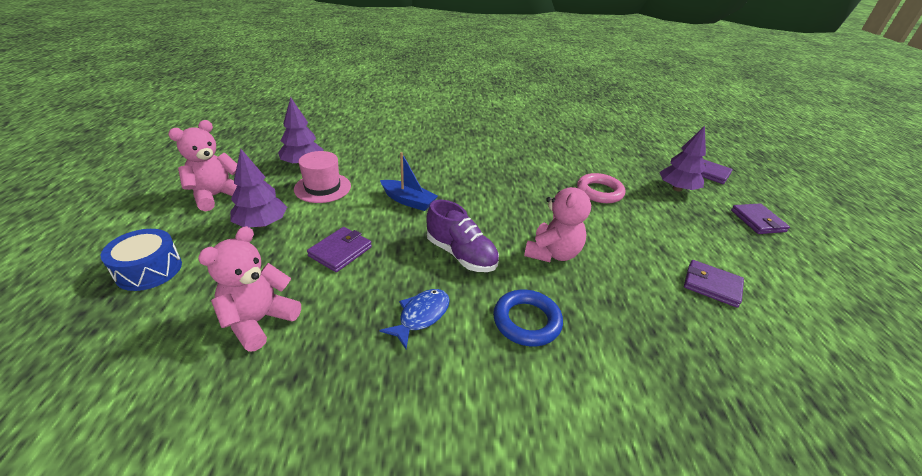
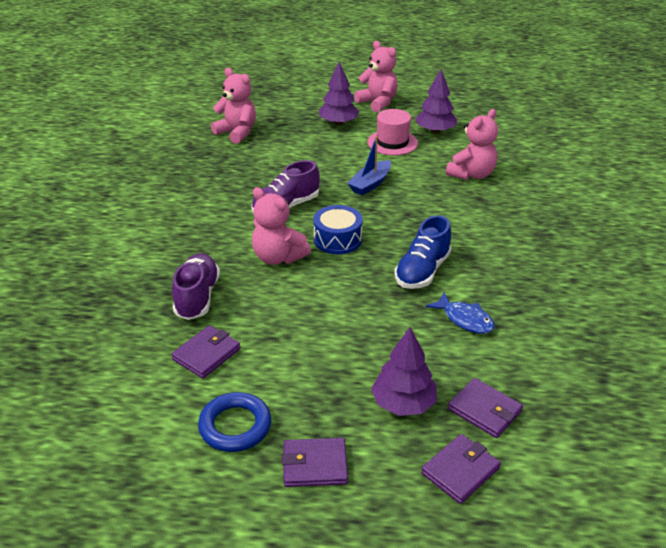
camera: 100 degrees right, 0 degrees up
blue drum [100,229,182,291] -> blue drum moved to [313,205,363,254]
purple wallet [307,227,372,272] -> purple wallet moved to [448,378,523,438]
blue fish [379,289,450,349] -> blue fish moved to [426,292,495,334]
blue ring [493,290,563,347] -> blue ring moved to [198,392,271,452]
pink ring [577,173,625,203] -> none
none -> purple shoe [172,253,220,320]
none -> blue shoe [395,215,451,289]
none -> pink teddy bear [446,109,498,180]

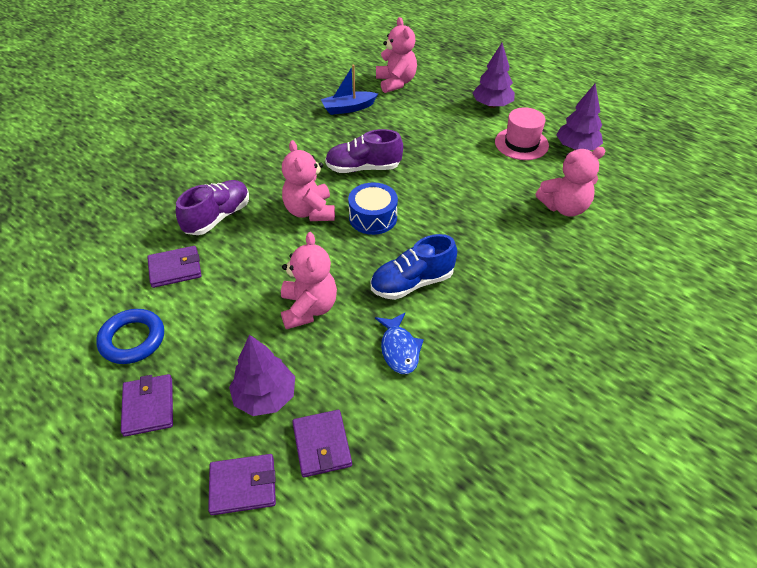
camera: 35 degrees right, 10 degrees up
purple wallet [282,438,348,487] -> purple wallet turned 45 degrees clockwise [121,374,173,437]
blue boat [347,136,391,196] -> blue boat moved to [321,65,378,115]
pink teddy bear [354,41,398,112] -> pink teddy bear moved to [281,232,337,329]

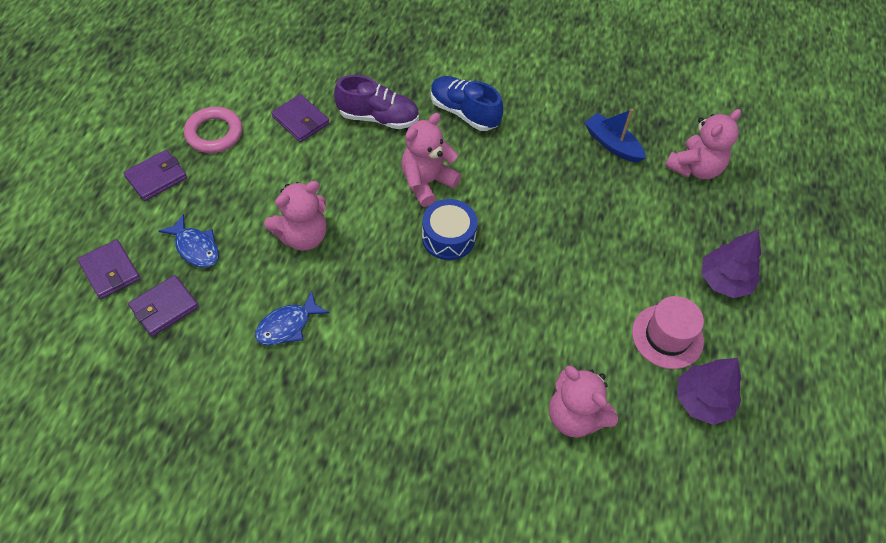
camera: 60 degrees right, 10 degrees up
blue ring [96,309,164,364] -> pink ring [184,107,242,153]
purple tree [229,335,295,416] -> blue fish [159,214,219,268]
purple shoe [325,129,403,173] -> none
blue shoe [371,234,457,300] -> blue shoe moved to [431,76,503,131]

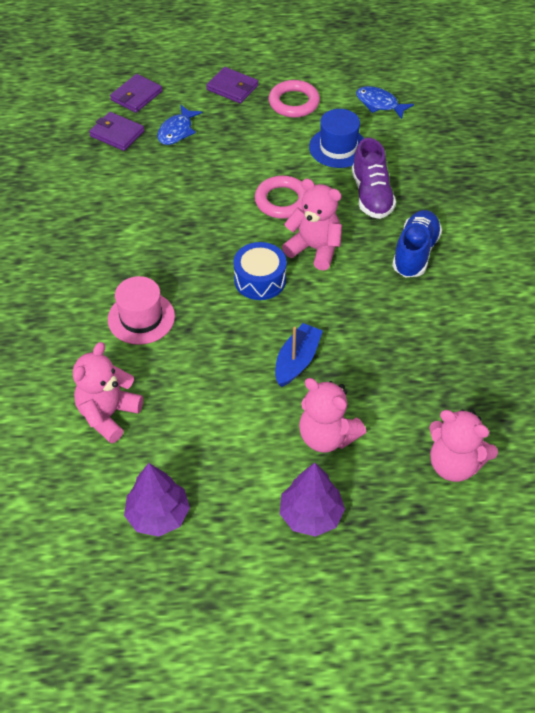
camera: 75 degrees right, 5 degrees down
blue fish [255,291,329,345] -> blue fish moved to [356,86,414,119]
pink teddy bear [264,181,327,251] -> pink teddy bear moved to [299,378,366,453]
purple wallet [271,94,329,142] -> blue hat [309,109,364,168]
blue boat [585,109,646,163] -> blue boat moved to [275,323,323,387]
pink hat [632,296,704,369] -> pink hat moved to [108,276,175,345]
none -> pink ring [255,176,306,219]

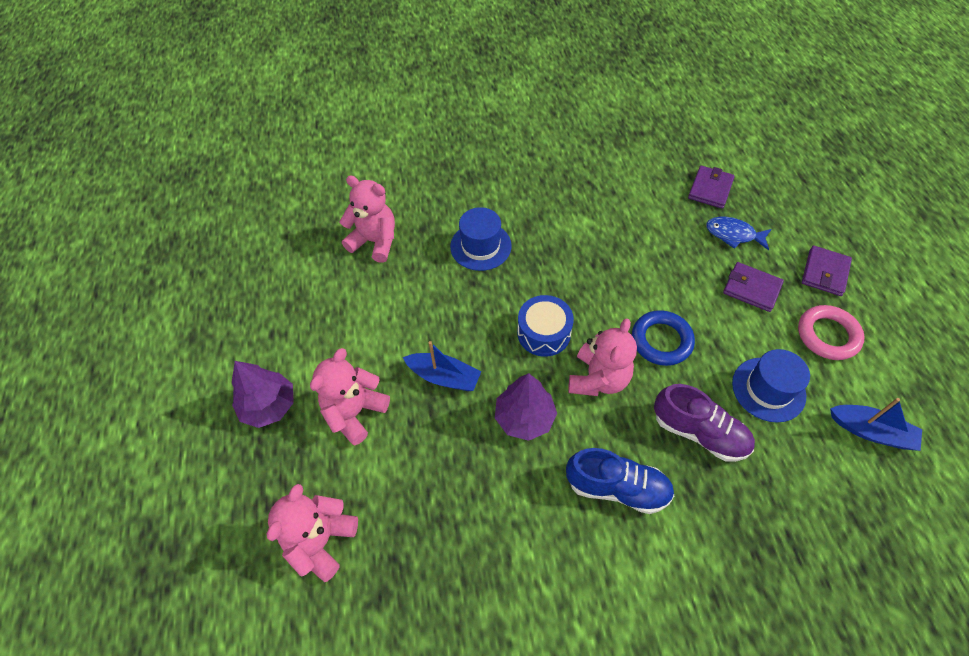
camera: 85 degrees right, 5 degrees up
pink hat [108,276,175,345] -> blue hat [450,207,512,271]
purple wallet [110,74,163,113] -> purple wallet moved to [723,262,784,312]
purple tree [124,463,190,537] -> purple tree moved to [495,373,557,441]
pink ring [255,176,306,219] -> blue ring [632,310,695,366]
purple shoe [352,138,396,219] -> purple shoe turned 135 degrees counterclockwise [654,384,755,462]
blue fish [356,86,414,119] -> blue boat [830,398,922,451]

